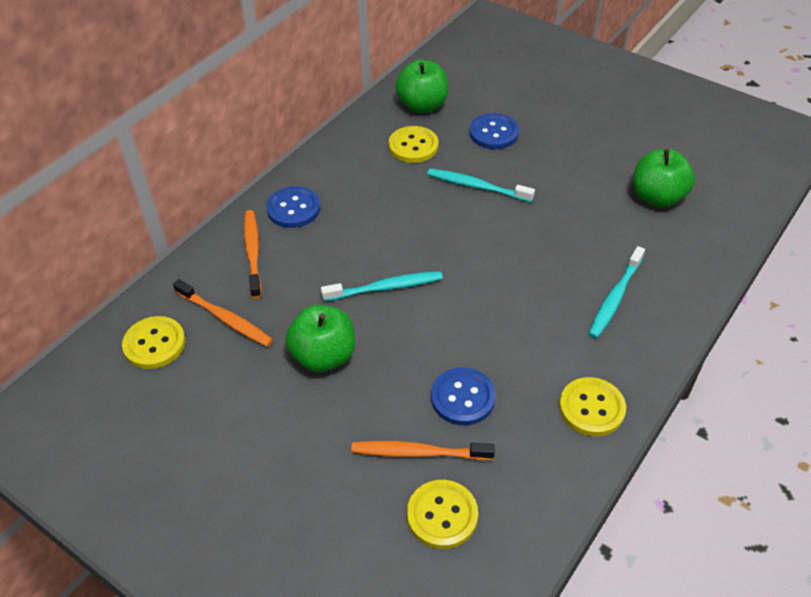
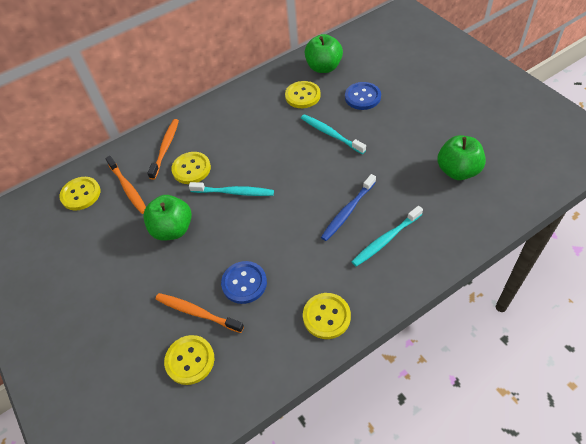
camera: 25 degrees right, 5 degrees up
blue button [266,186,320,228] -> none
none -> yellow button [171,152,211,184]
none -> blue toothbrush [321,174,376,241]

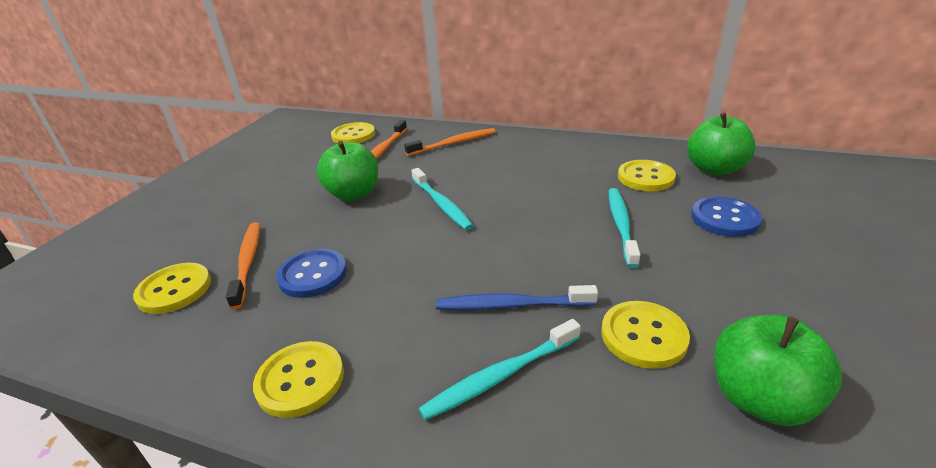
camera: 50 degrees right, 20 degrees down
yellow button [171,152,211,184] -> yellow button moved to [602,301,690,369]
turquoise toothbrush [352,206,423,267] -> turquoise toothbrush turned 45 degrees counterclockwise [419,319,581,420]

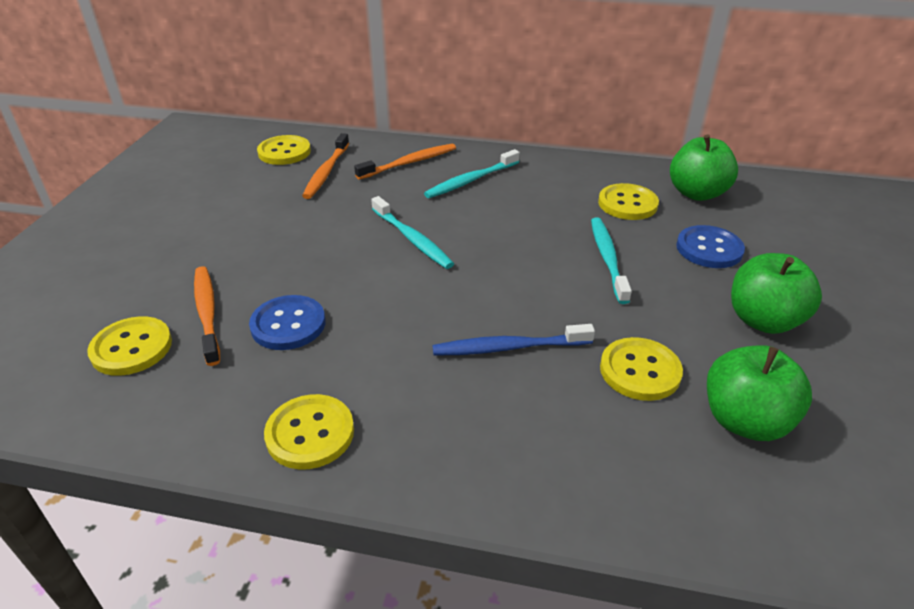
camera: 10 degrees left, 5 degrees up
green apple [317,141,378,201] -> green apple moved to [731,253,822,334]
turquoise toothbrush [419,319,581,420] -> turquoise toothbrush moved to [424,149,520,198]

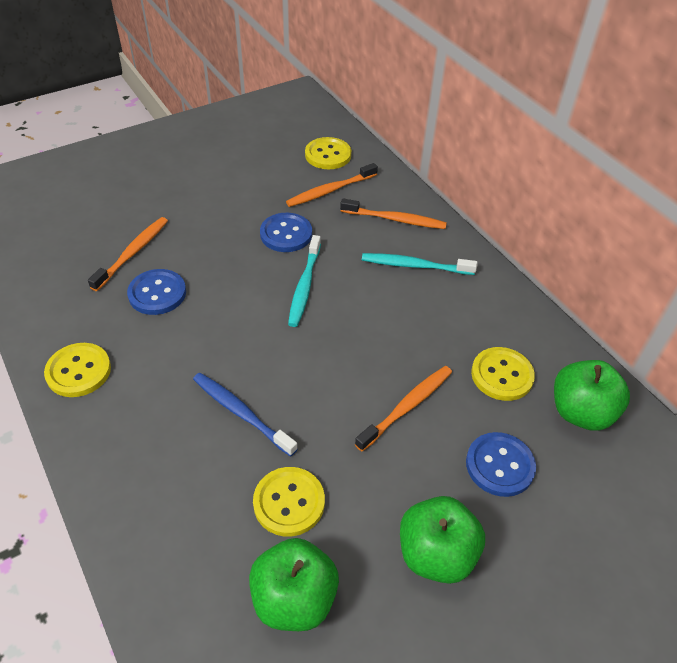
camera: 45 degrees right, 10 degrees up
yellow button [87,316,172,376] -> none
turquoise toothbrush [591,218,632,304] -> orange toothbrush [355,366,452,451]
none -> blue button [260,213,312,252]

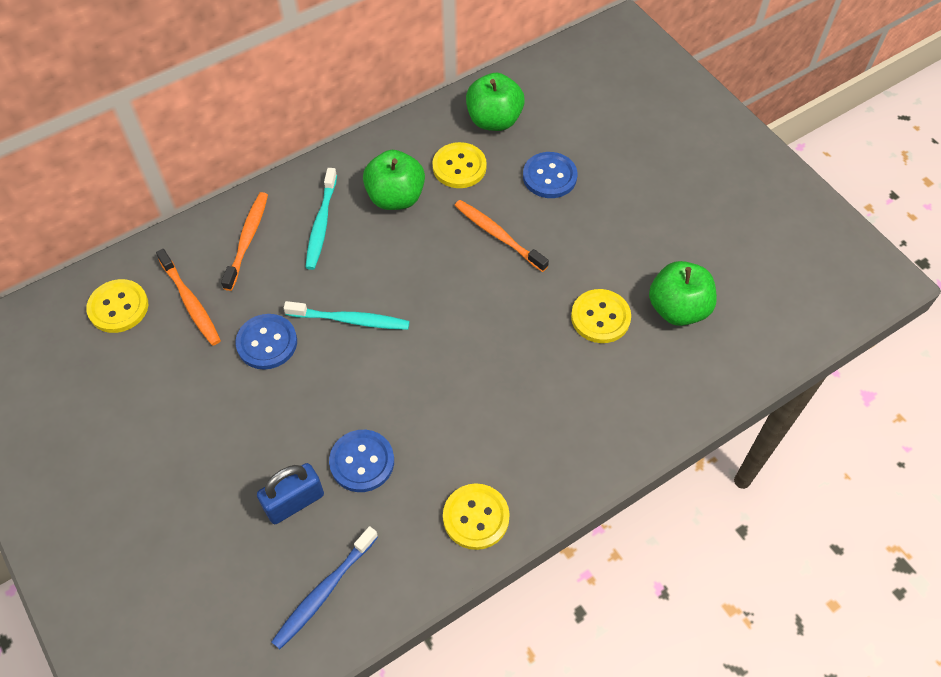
camera: 90 degrees left, 10 degrees up
orange toothbrush [88,217,168,291] -> blue padlock [257,463,324,524]
blue toothbrush [193,373,297,457] -> blue toothbrush moved to [272,526,378,649]
green apple [400,496,485,584] -> green apple moved to [363,150,425,210]

